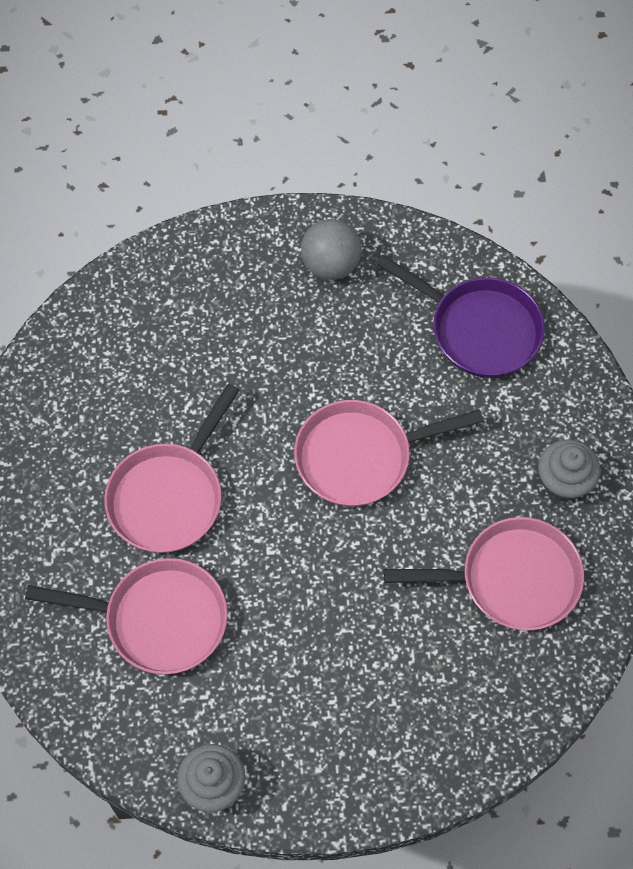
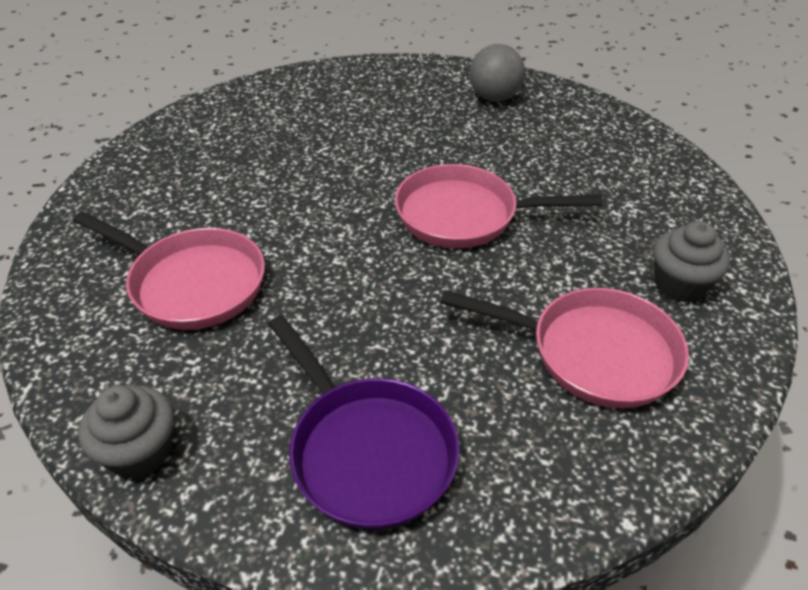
camera: 20 degrees right, 20 degrees down
pink pan [104,384,239,553] -> none
purple pan [376,255,545,378] -> purple pan moved to [268,315,460,530]

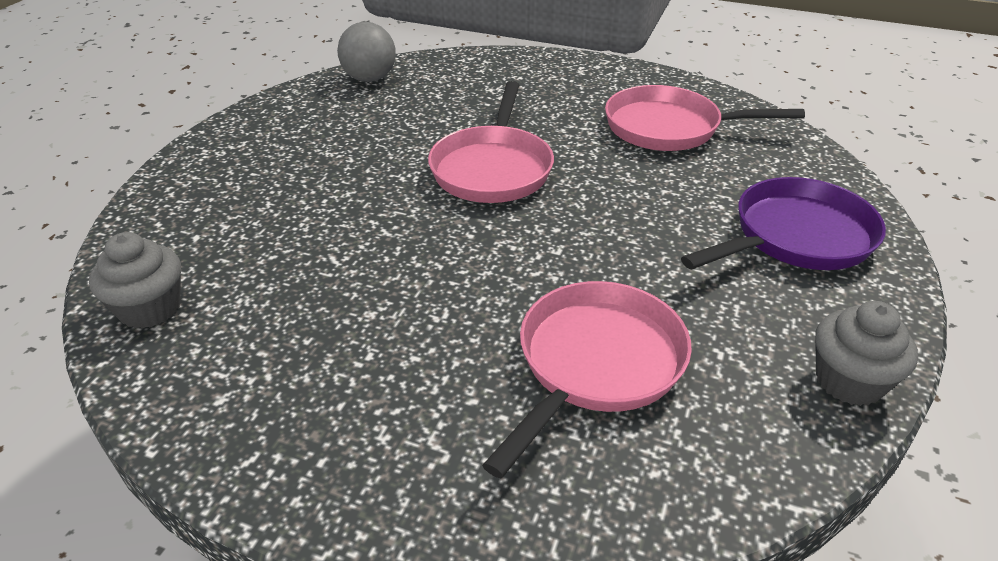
camera: 85 degrees left, 5 degrees down
pink pan [440,288,689,408] -> pink pan turned 105 degrees counterclockwise [605,85,805,151]
grey ball [469,44,525,102] -> grey ball moved to [337,22,396,82]
grey cupcake [653,221,730,302] -> grey cupcake moved to [89,232,181,329]

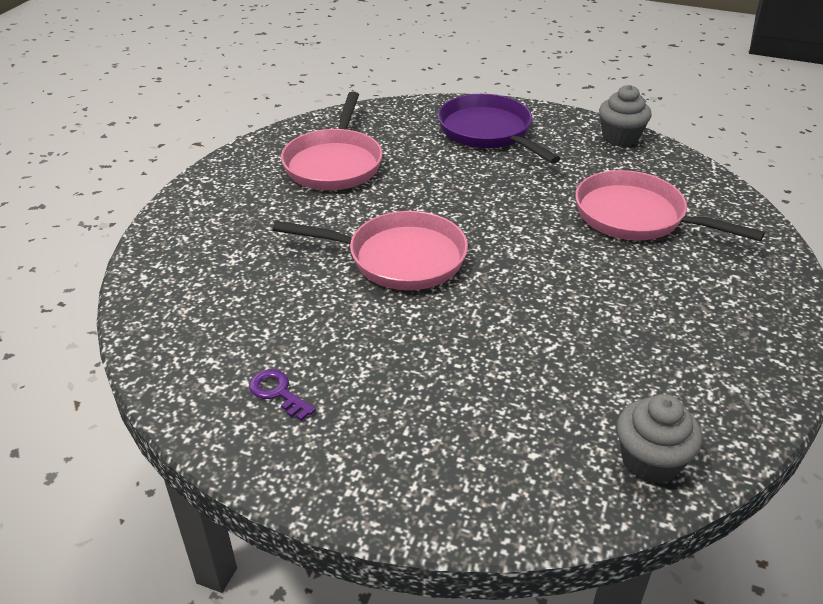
camera: 90 degrees left, 0 degrees up
grey ball [337,22,396,82] -> none
none -> purple key [249,369,316,421]

